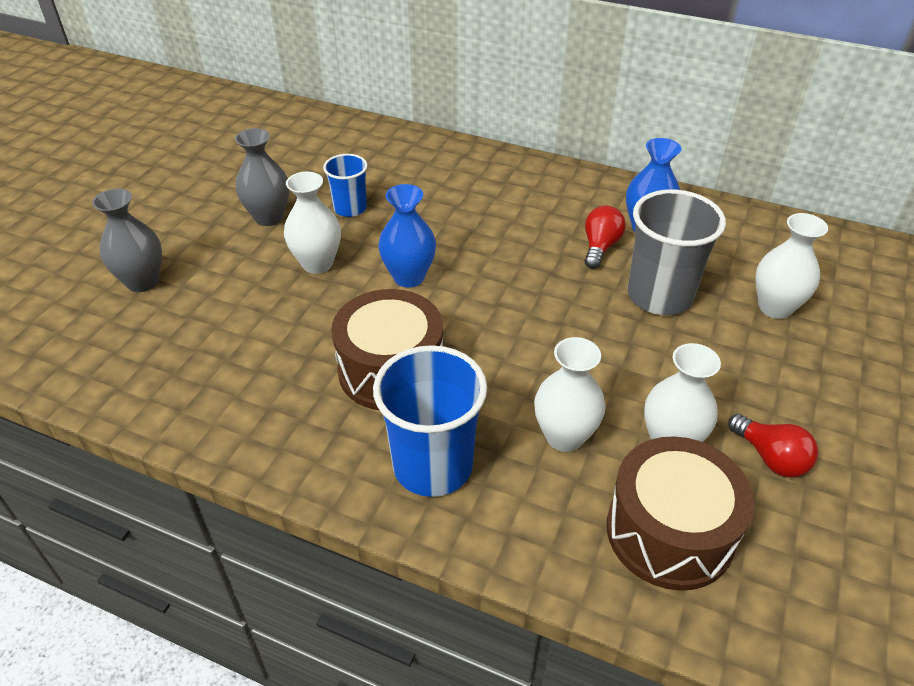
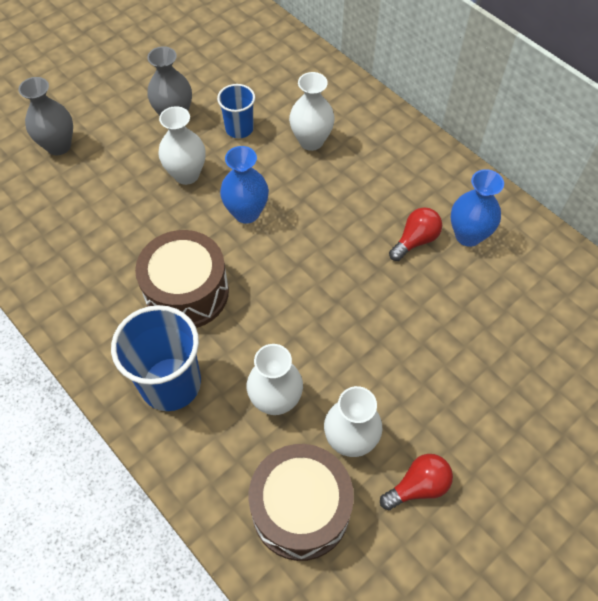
camera: 25 degrees right, 15 degrees up
grey cup [627,189,726,315] -> none
red light bulb [728,414,818,477] -> red light bulb turned 105 degrees counterclockwise [380,454,453,510]
white vase [755,213,828,319] -> white vase moved to [289,72,335,151]

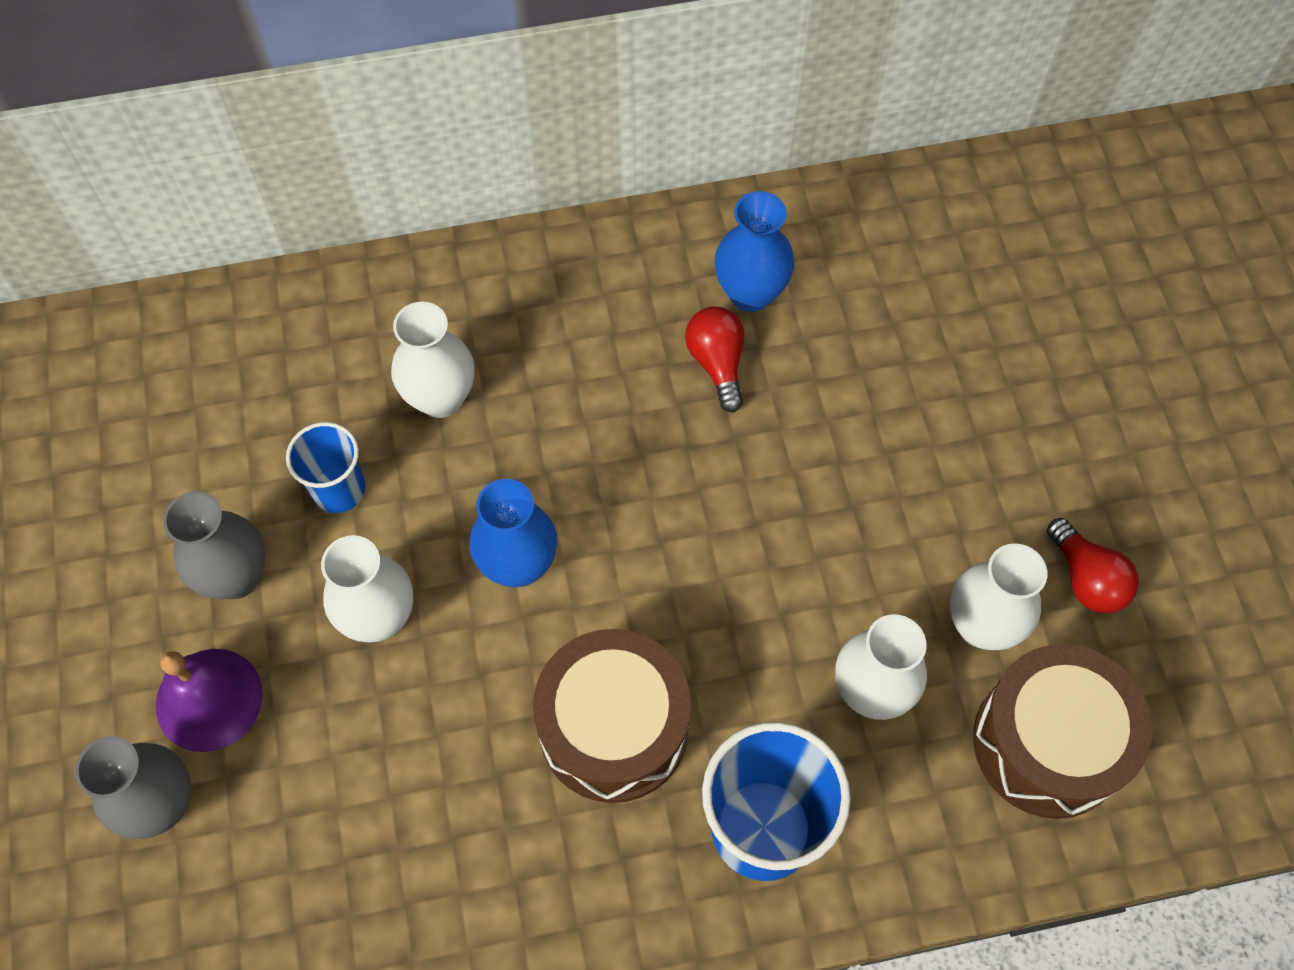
camera: 60 degrees left, 5 degrees up
red light bulb [380,454,453,510] -> red light bulb turned 150 degrees clockwise [1047,518,1139,613]
none -> purple bell [156,649,263,752]

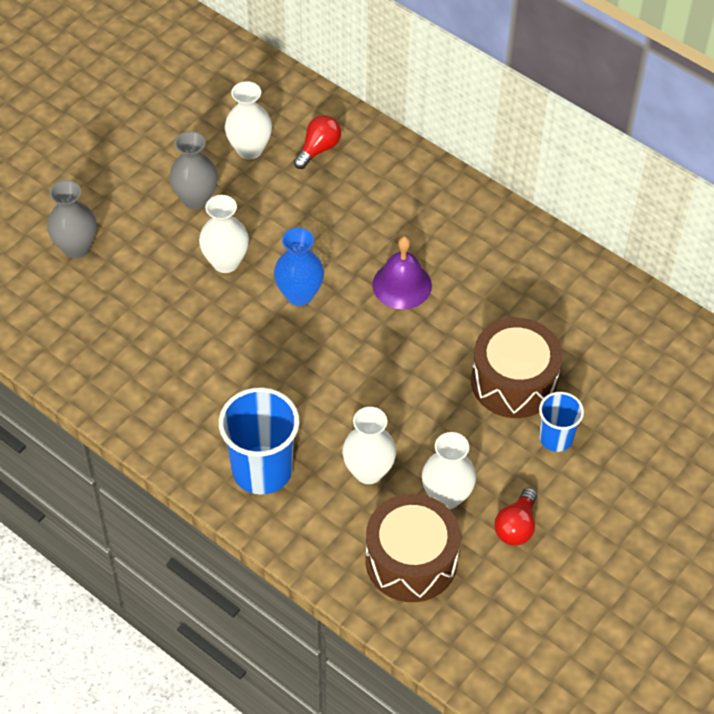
camera: 50 degrees right, 10 degrees down
purple bell [156,649,263,752] -> purple bell moved to [372,236,432,309]
blue cup [286,422,366,513] -> blue cup moved to [539,392,584,452]
white vase [391,302,475,418] -> white vase moved to [225,81,272,160]
brown drum [533,629,691,803] -> brown drum moved to [471,318,562,418]
red light bulb [685,306,745,412] -> red light bulb moved to [293,115,341,169]
blue vase [714,191,795,312] -> none

